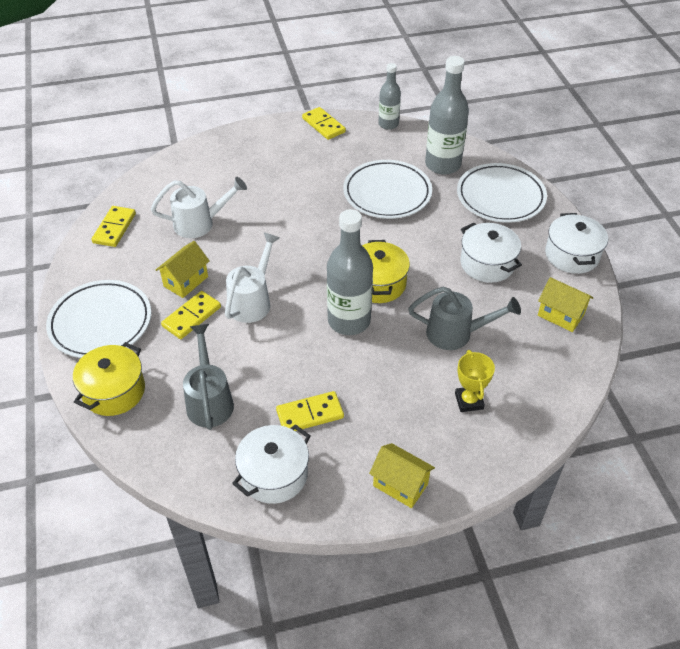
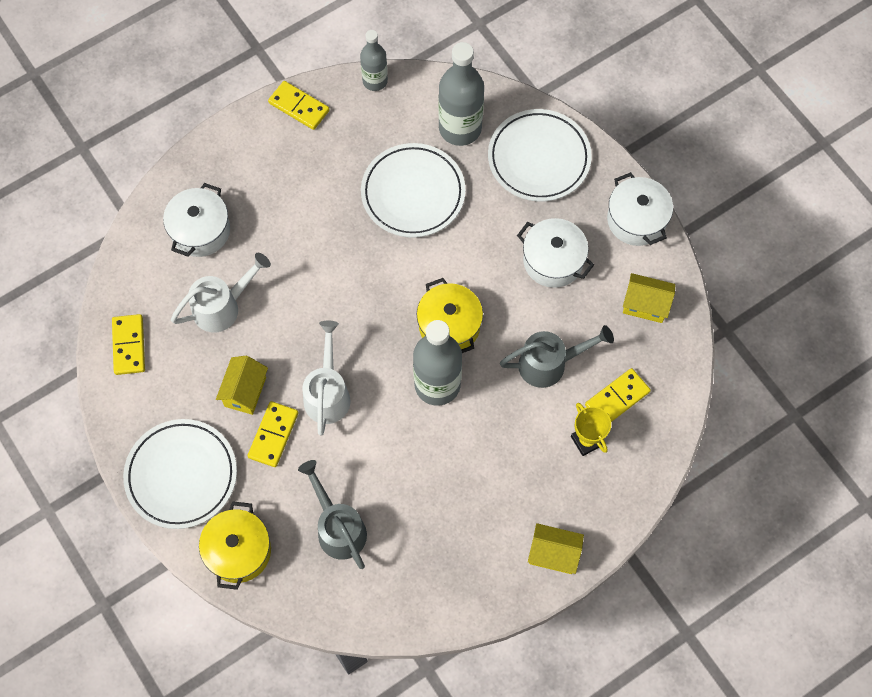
camera: 20 degrees left, 20 degrees up
white pot [232,424,311,504] -> white pot moved to [163,183,230,257]
yellow domino [276,391,344,431] -> yellow domino moved to [585,368,651,422]

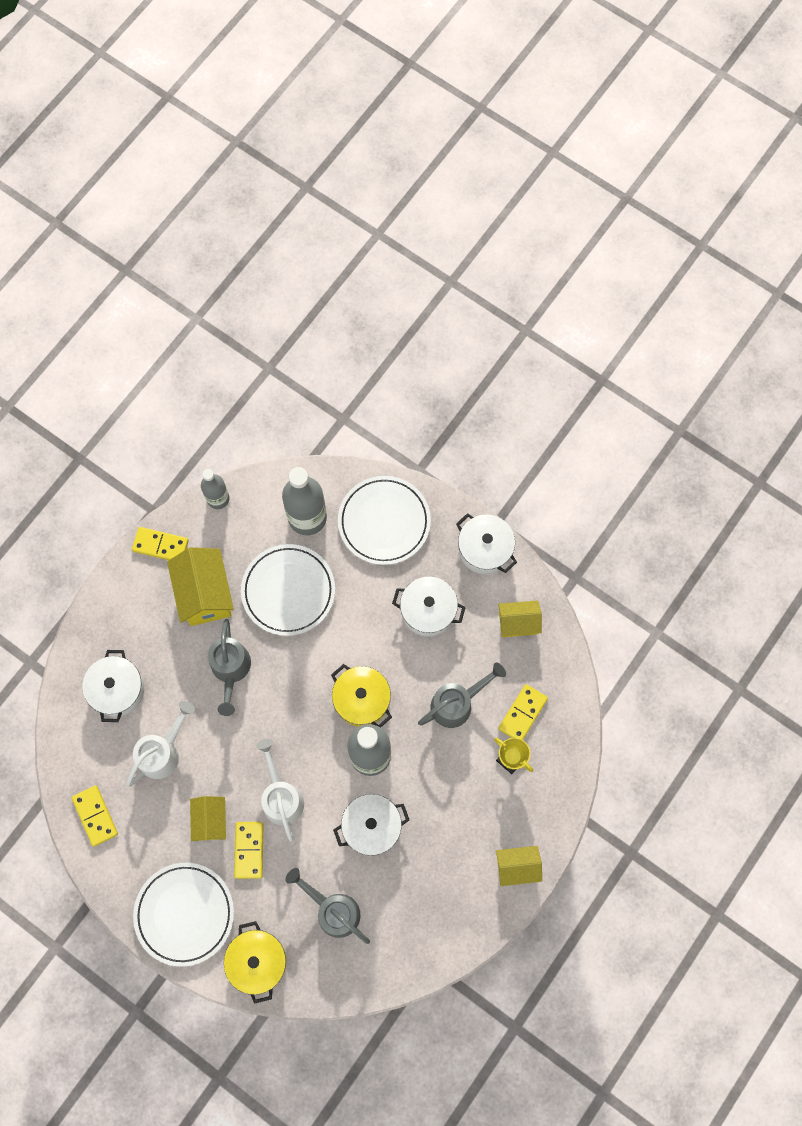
camera: 20 degrees left, 5 degrees up
none -> yellow house [167,547,234,626]
none -> grey watering can [208,619,251,716]
none -> white pot [333,794,409,856]

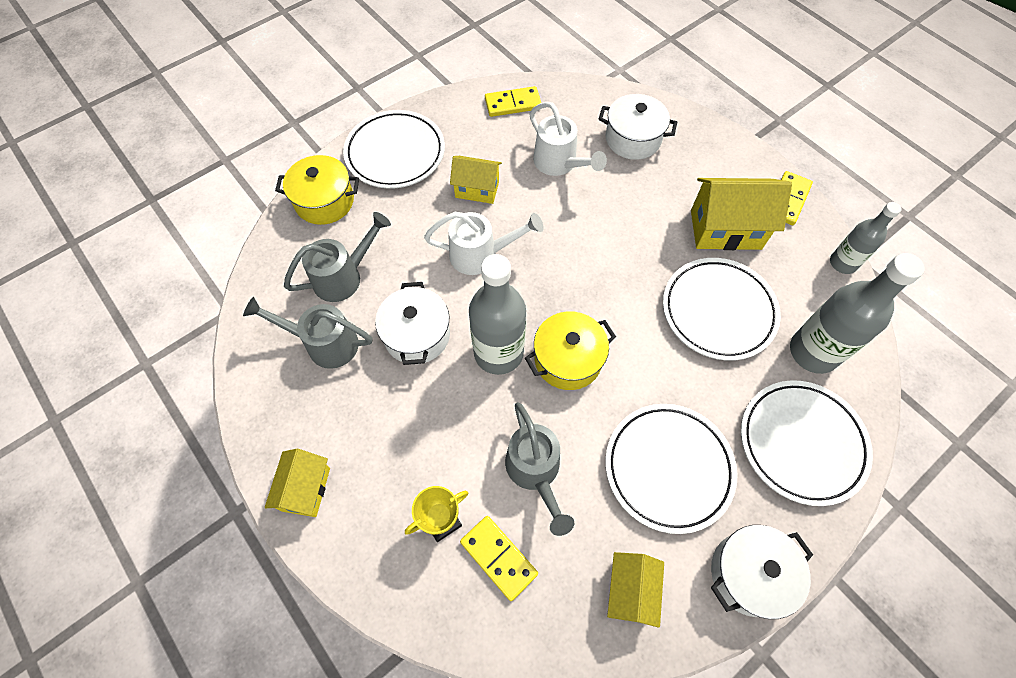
camera: 105 degrees right, 10 degrees down
grey watering can [208,619,251,716] -> grey watering can moved to [243,297,373,369]
yellow domino [234,822,263,879] -> none
white pot [392,577,466,637] -> white plate [605,404,737,534]

